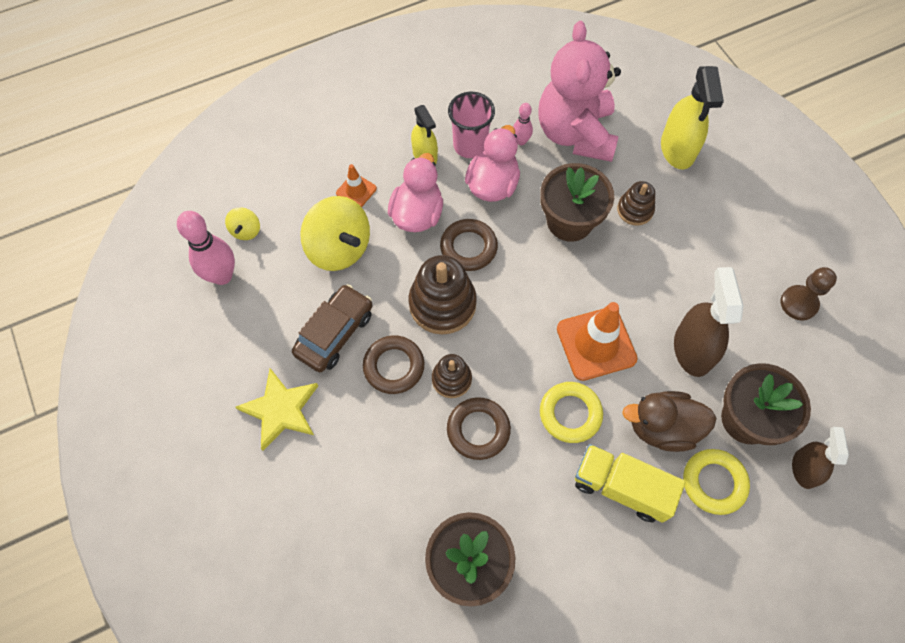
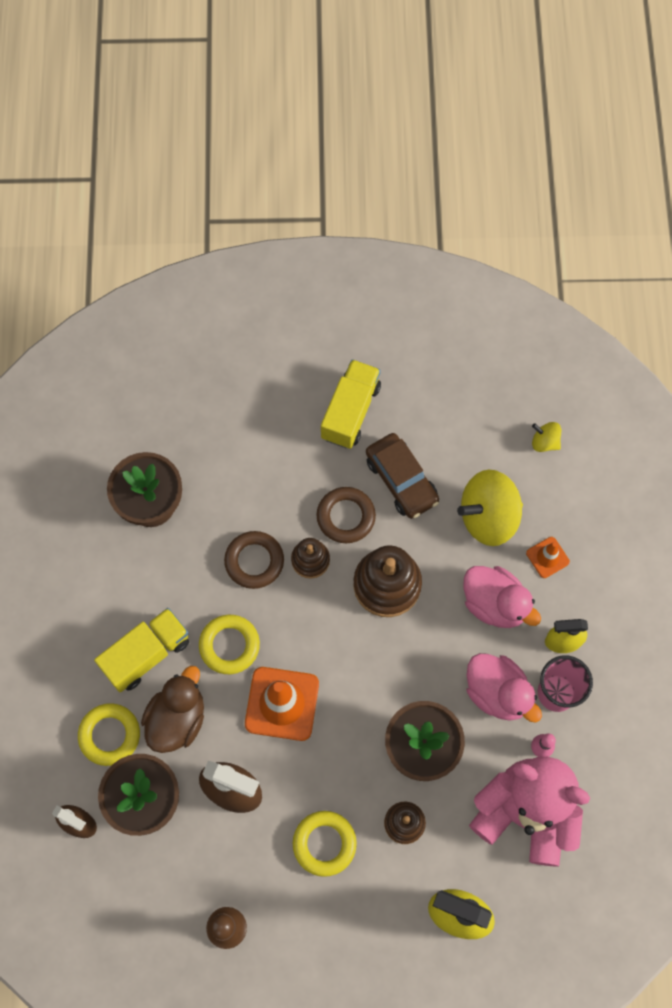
camera: 115 degrees right, 5 degrees up
pink bowling pin [177,211,235,285] -> none
yellow star [235,368,318,450] -> yellow truck [321,359,381,449]
brown ring [440,219,498,271] -> none
none -> yellow ring [293,811,357,877]

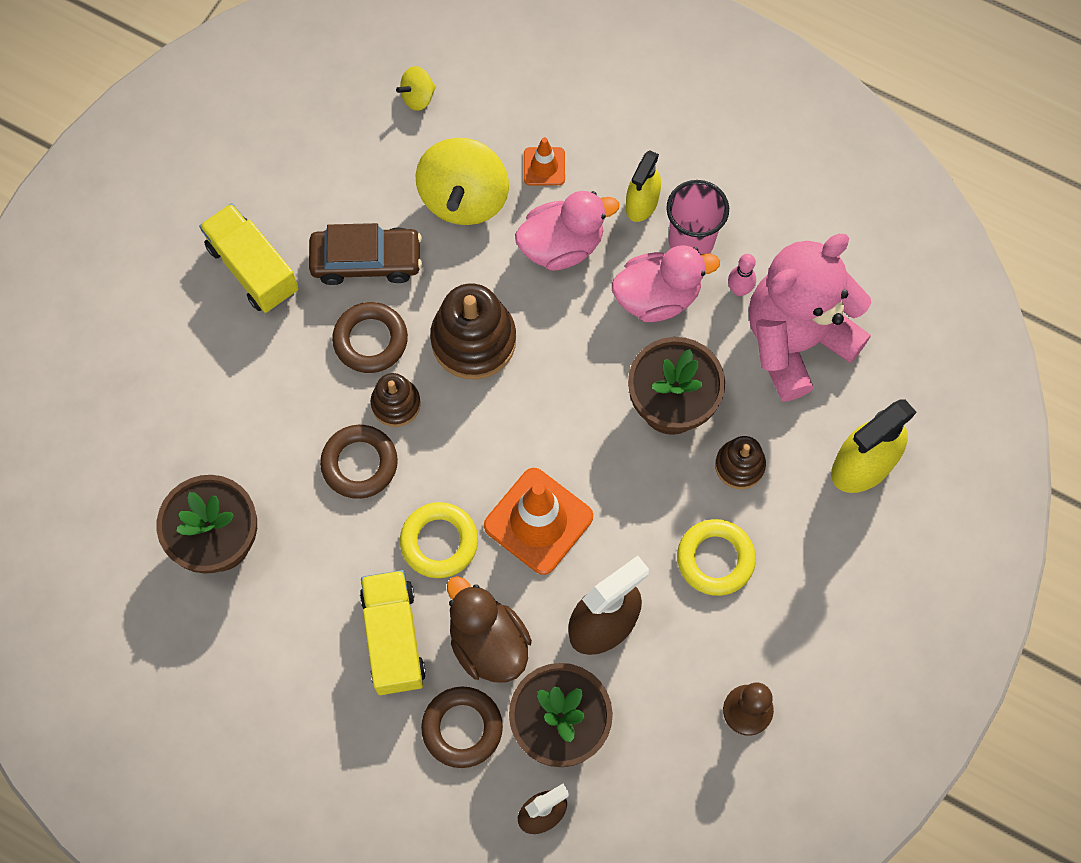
camera: 60 degrees left, 0 degrees up
yellow ring [78,703,140,766] -> brown ring [421,686,503,768]

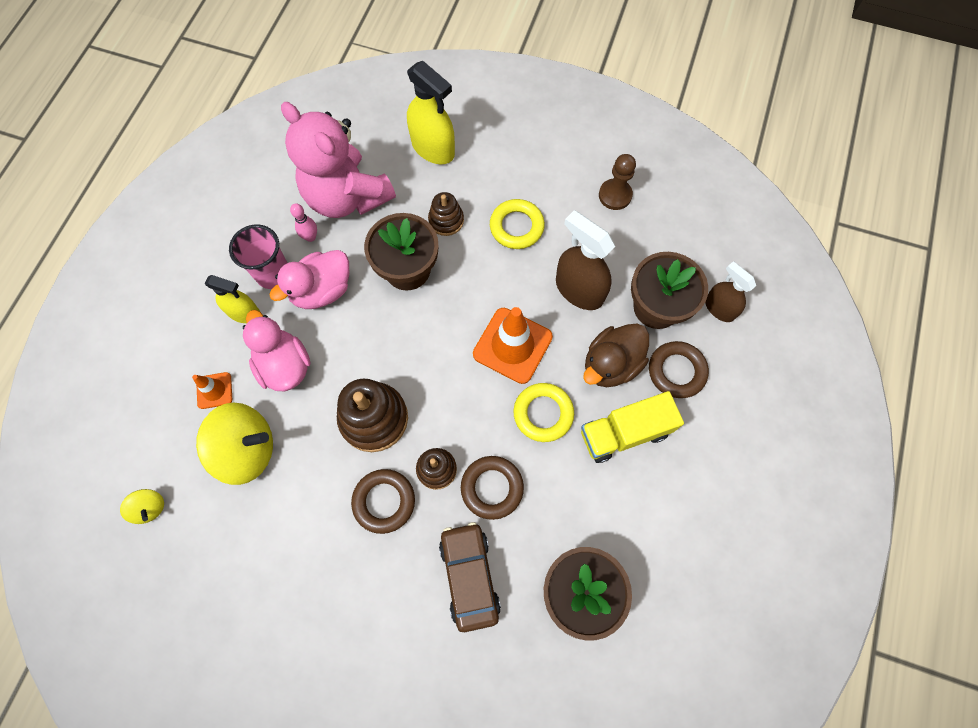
camera: 100 degrees left, 0 degrees up
yellow truck [199,203,299,313] -> none
brown car [309,223,422,285] -> brown car moved to [439,522,501,632]
pink duck [612,245,720,322] -> pink duck turned 105 degrees counterclockwise [269,250,349,309]

